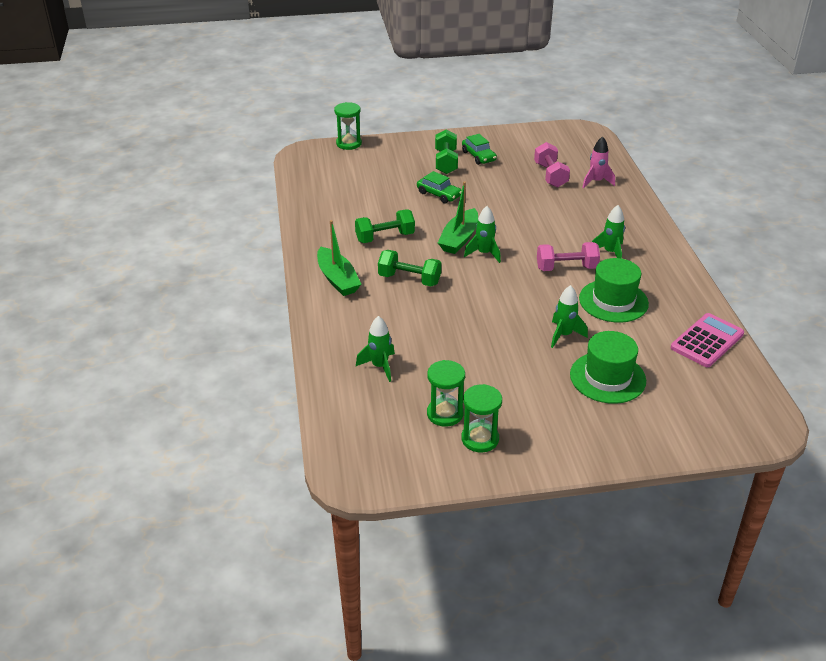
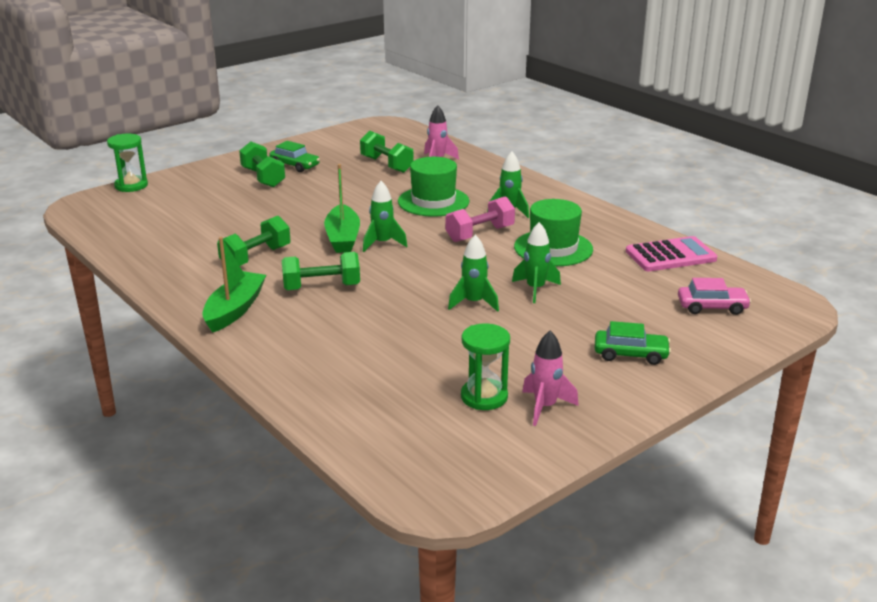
camera: 30 degrees left, 10 degrees down
green boat [317,220,361,296] -> green boat turned 105 degrees counterclockwise [202,237,266,333]
green rocket [356,316,395,382] -> green rocket moved to [448,235,499,312]
green car [417,171,462,204] -> green car moved to [595,321,671,365]
green hourglass [462,384,502,452] -> pink rocket [522,331,579,426]
pink dumbbell [534,142,570,188] -> green dumbbell [360,131,413,173]
green hat [570,331,646,404] -> green hat moved to [398,157,469,217]
pink calculator [671,313,744,368] -> pink calculator turned 60 degrees clockwise [626,236,717,272]
none -> pink car [678,278,751,315]

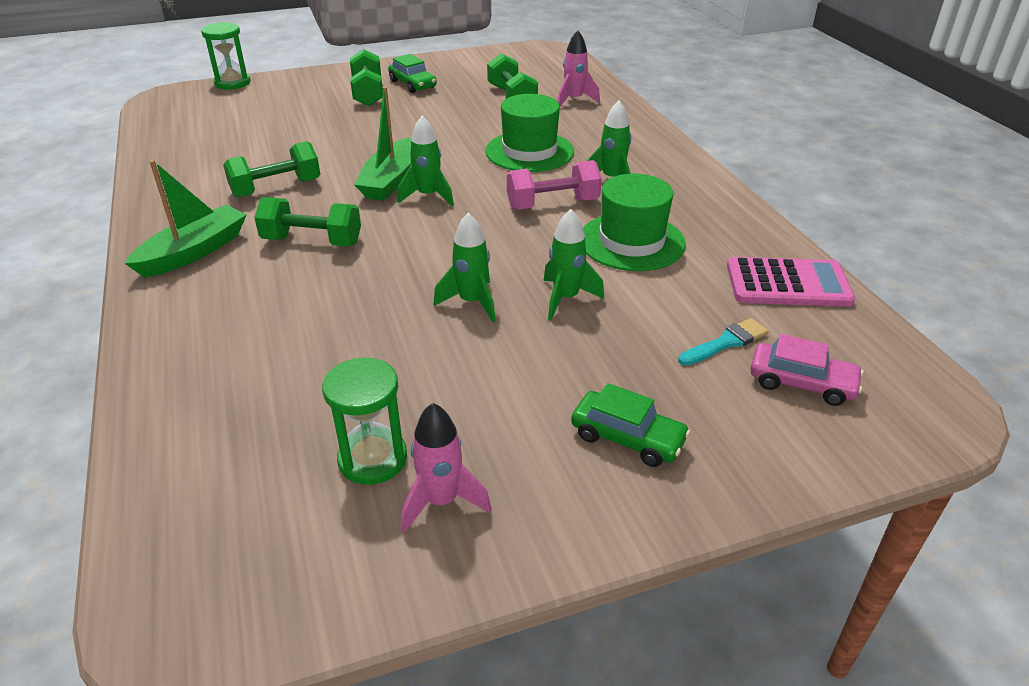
camera: 20 degrees right, 10 degrees up
none -> turquoise brush [678,318,769,366]

